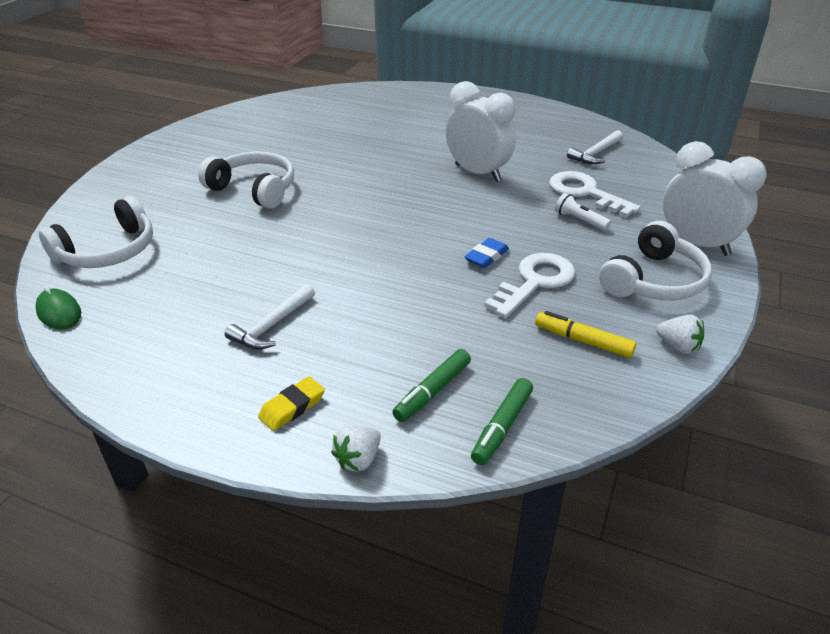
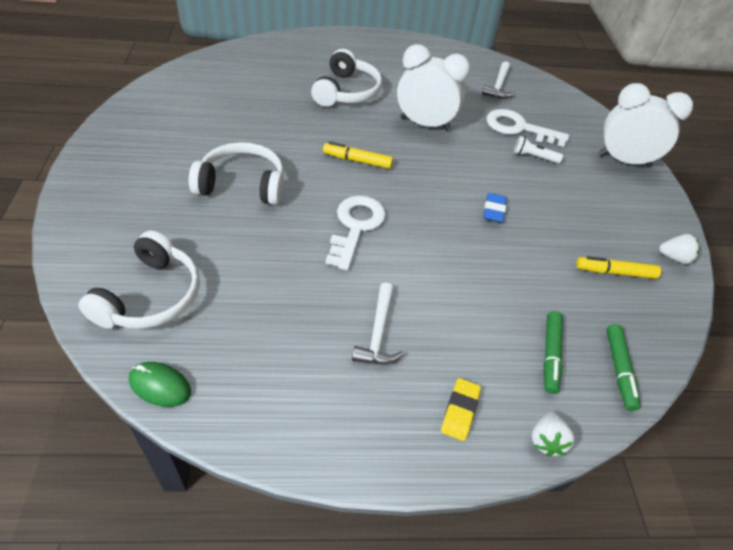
camera: 30 degrees left, 10 degrees up
white key [484,253,575,318] -> white key moved to [325,195,386,270]
white headphones [599,221,712,300] -> white headphones moved to [311,49,382,107]
none -> yellow marker [323,142,393,169]

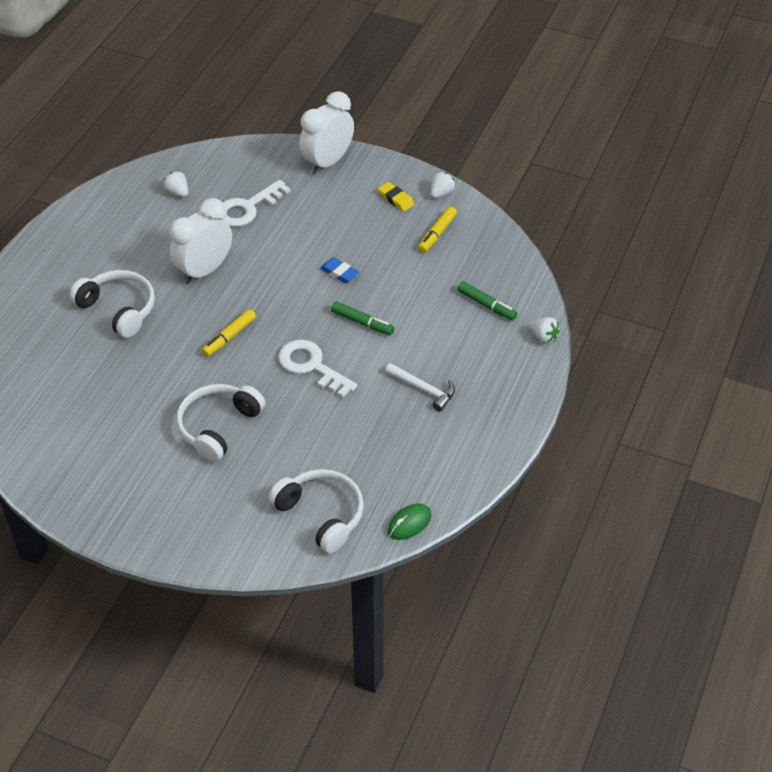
camera: 60 degrees left, 0 degrees up
yellow eraser [441,378,481,441] -> yellow eraser moved to [378,182,414,211]
white hammer [482,61,515,99] -> white strawberry [164,171,188,197]
white flashlight [514,136,563,163] -> none
green marker [606,324,641,411] -> green marker moved to [331,301,394,335]

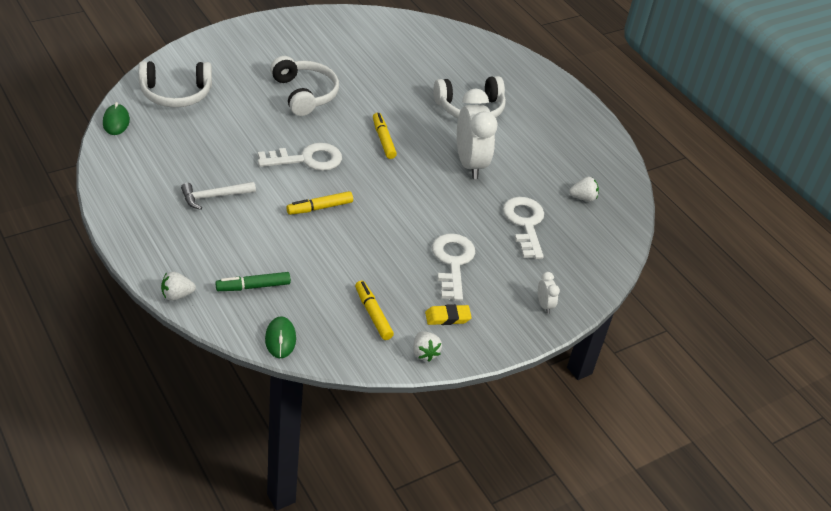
camera: 120 degrees right, 5 degrees down
white clock [299,91,354,174] -> white clock [538,272,560,314], size x0.42
blue eraser [320,257,360,283] -> none
green marker [331,301,394,335] -> yellow marker [286,191,353,215]
none -> green mouse [265,316,296,358]
none -> white key [432,233,475,301]

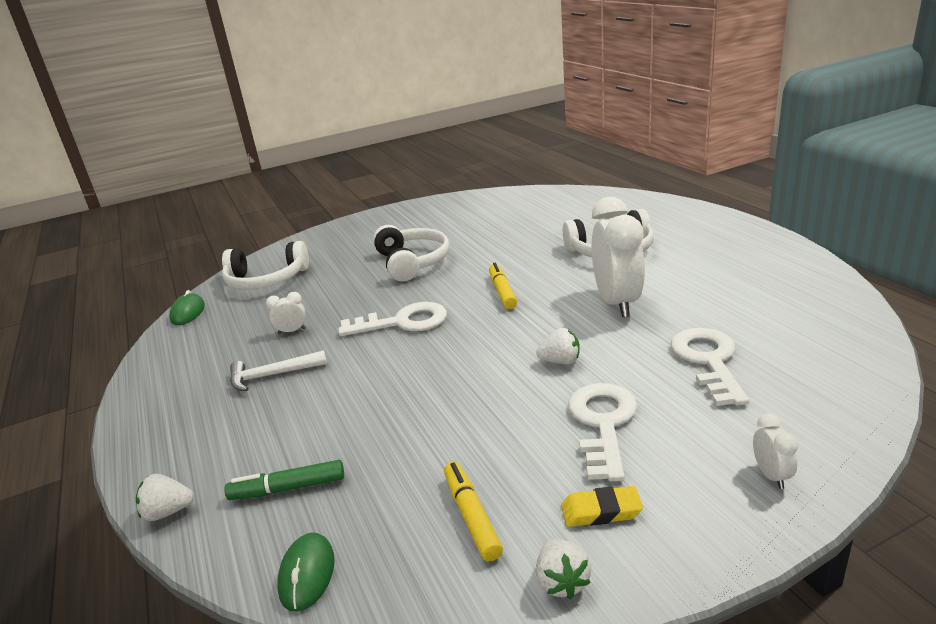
camera: 15 degrees right, 15 degrees down
yellow marker [286,191,353,215] -> none
white strawberry [569,177,599,201] -> white strawberry moved to [536,328,580,364]
none -> white clock [266,292,306,334]

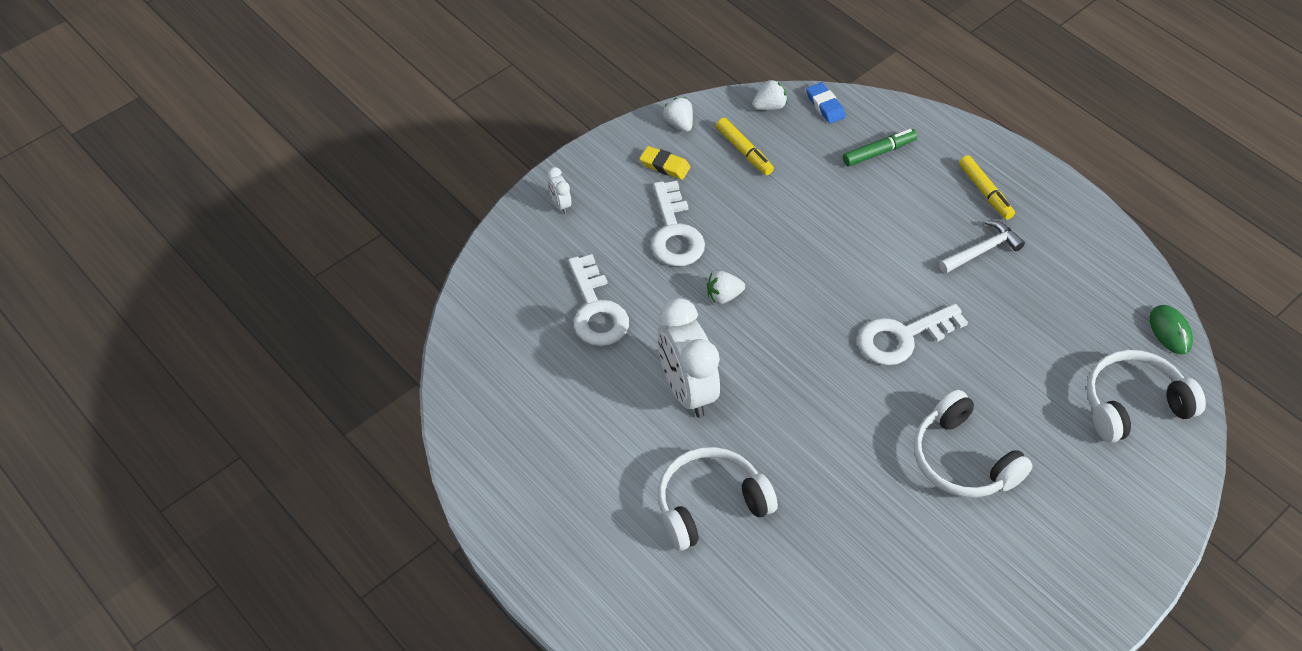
camera: 160 degrees right, 25 degrees up
white strawberry [136,474,194,521] -> white strawberry moved to [752,79,787,110]
white clock [266,292,306,334] -> none
green mouse [277,532,335,612] -> blue eraser [806,82,845,124]
yellow marker [489,263,517,309] -> yellow marker moved to [959,155,1015,220]
yellow eraser [561,486,643,527] -> yellow eraser turned 45 degrees clockwise [639,146,690,180]

